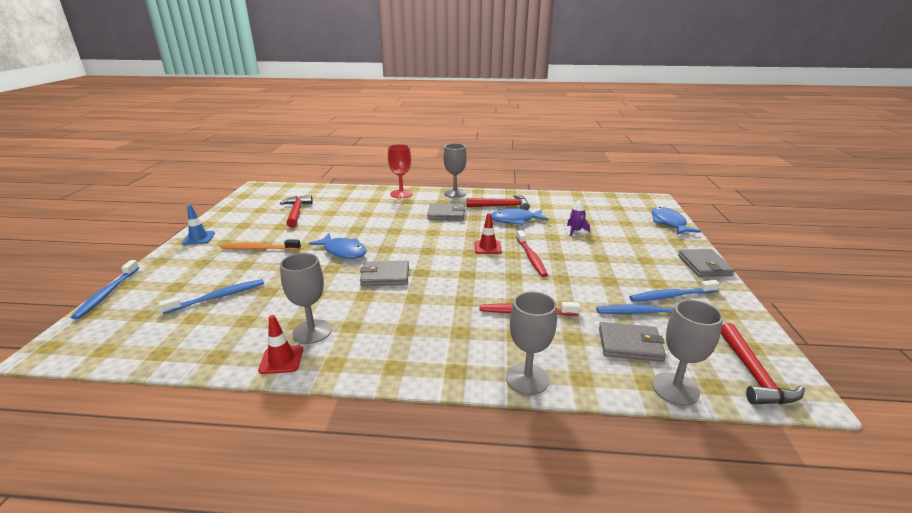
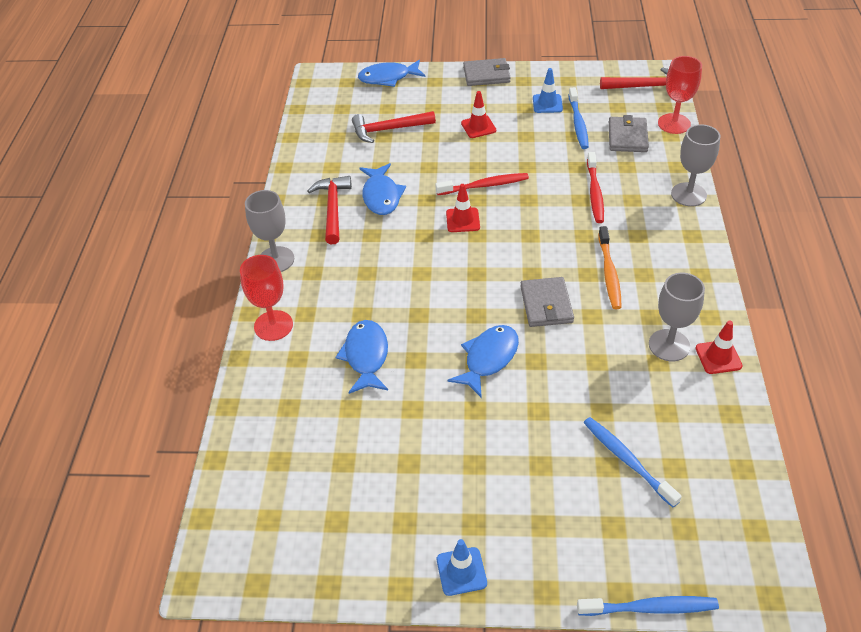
camera: 90 degrees left, 20 degrees up
orange toothbrush [221,239,301,250] -> orange toothbrush moved to [598,226,622,309]
red hammer [280,195,313,228] -> red hammer moved to [352,111,436,143]
grey wallet [427,204,465,221] -> none
purple rocket [567,200,590,237] -> none
blue toothbrush [629,280,720,302] -> blue traffic cone [533,68,563,113]
grey goblet [652,300,723,406] -> red goblet [658,56,702,134]
none -> blue fish [335,320,388,394]
none -> red traffic cone [461,91,496,138]

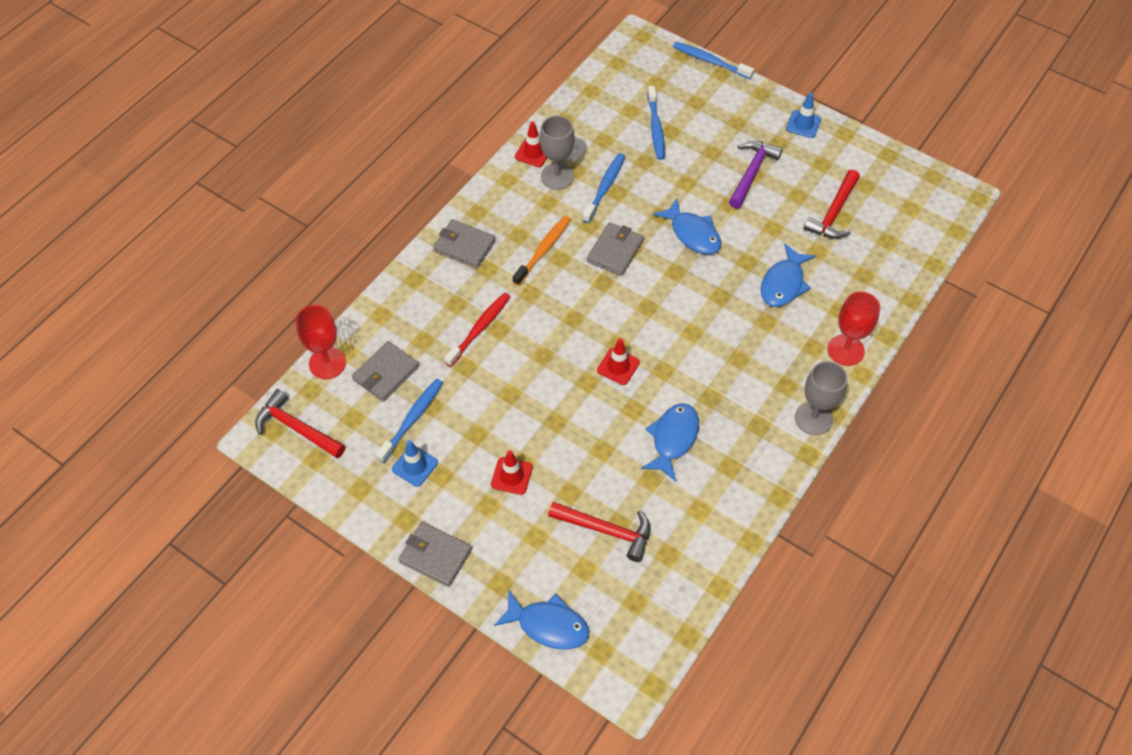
camera: 150 degrees left, 10 degrees up
red hammer [307,176,352,244] -> red hammer moved to [804,170,860,239]
red toothbrush [436,173,529,195] -> none
blue fish [447,325,519,398] -> blue fish turned 105 degrees counterclockwise [653,198,721,254]
grey goblet [671,124,720,207] -> none
none -> grey wallet [433,219,496,268]
none -> blue toothbrush [582,153,625,223]
none -> purple hammer [729,141,783,209]

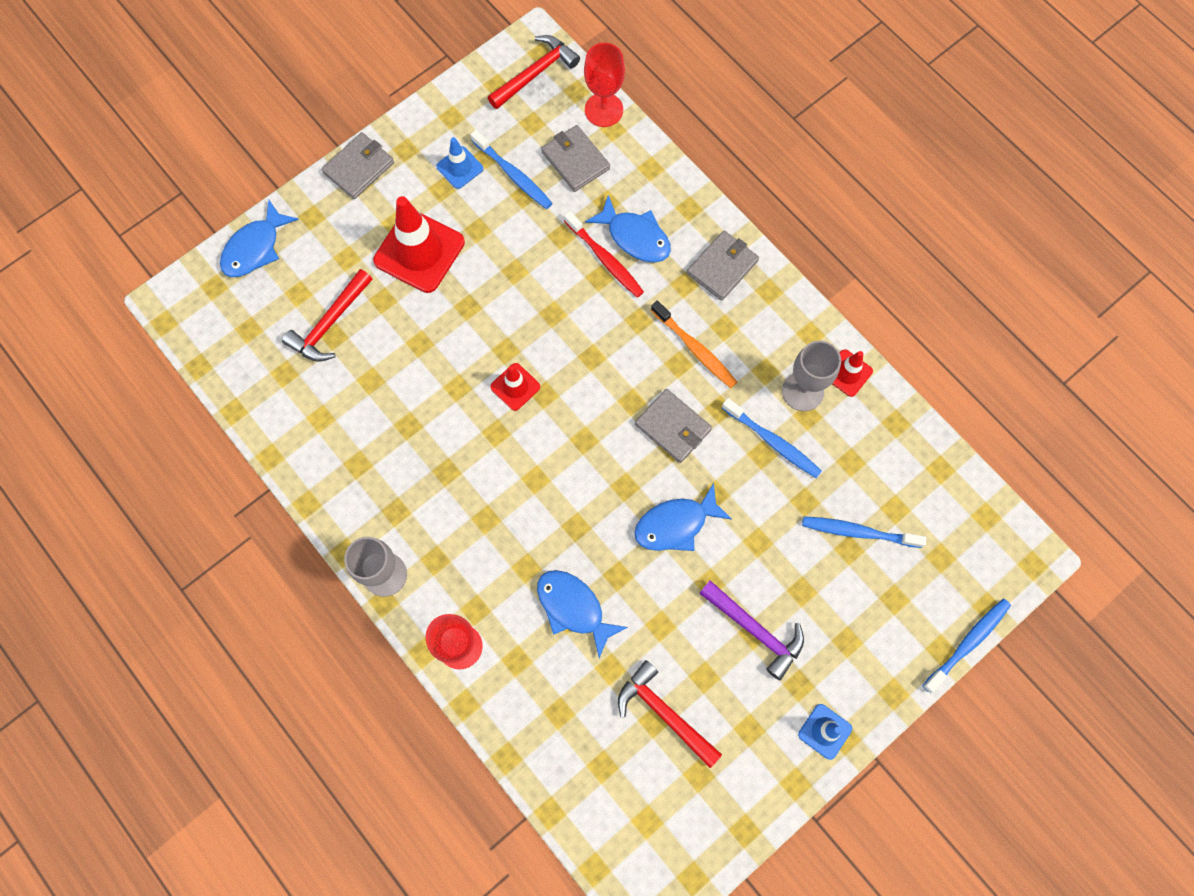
camera: 105 degrees right, 15 degrees up
red traffic cone [491,450,533,495] -> red traffic cone [373,196,465,293], size x1.93
blue fish [641,403,699,481] -> blue fish moved to [585,195,671,262]

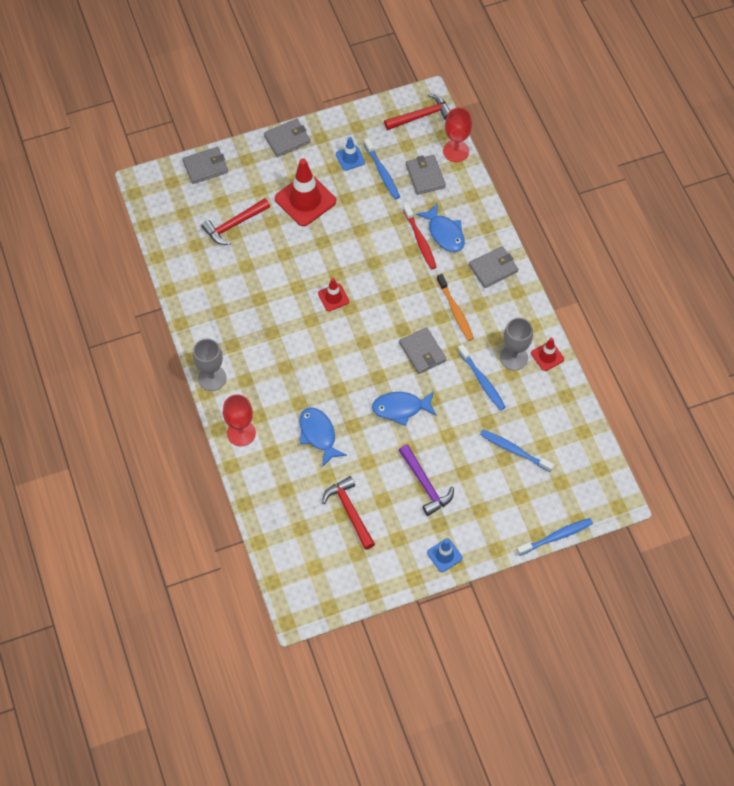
camera: 20 degrees right, 10 degrees down
blue fish [220,200,299,277] -> grey wallet [182,147,228,184]

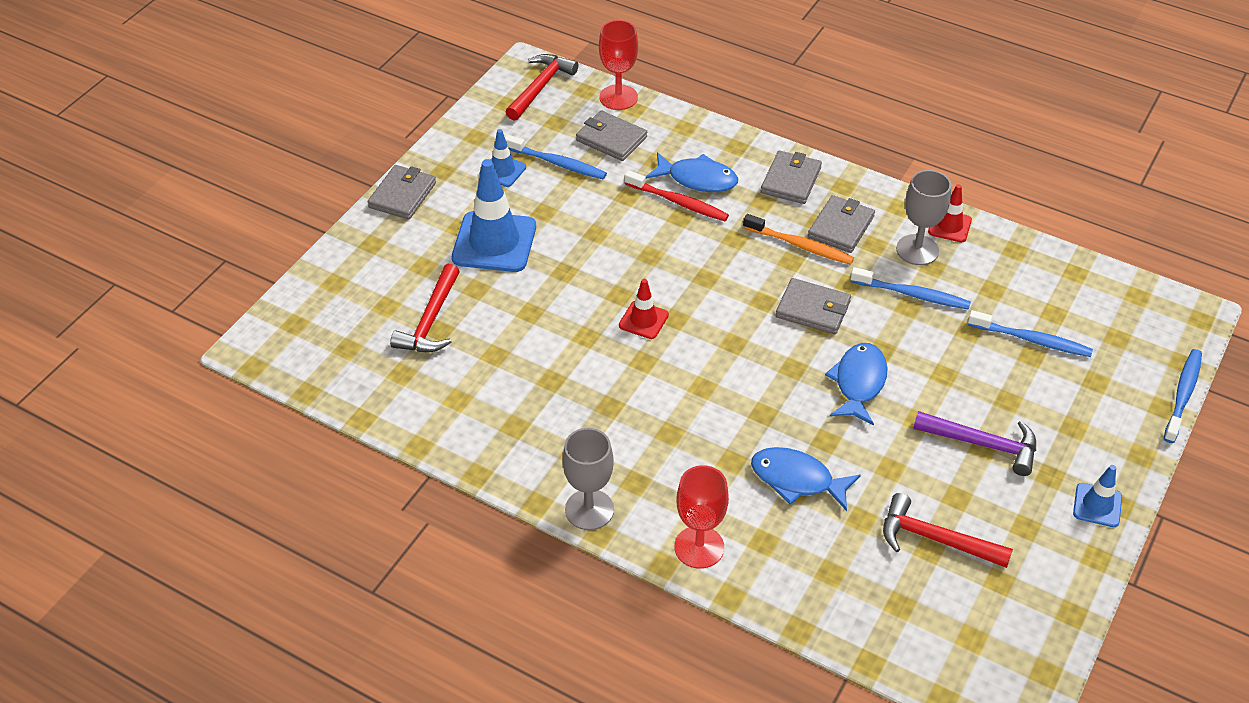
camera: 40 degrees left, 15 degrees down
grey wallet [182,147,228,184] -> grey wallet moved to [808,195,875,253]
red traffic cone [275,158,336,226] -> blue traffic cone [452,159,536,272]
blue fish [372,391,437,426] -> blue fish turned 150 degrees clockwise [825,343,888,426]
blue toothbrush [480,430,554,472] -> blue toothbrush turned 150 degrees counterclockwise [968,310,1093,357]

